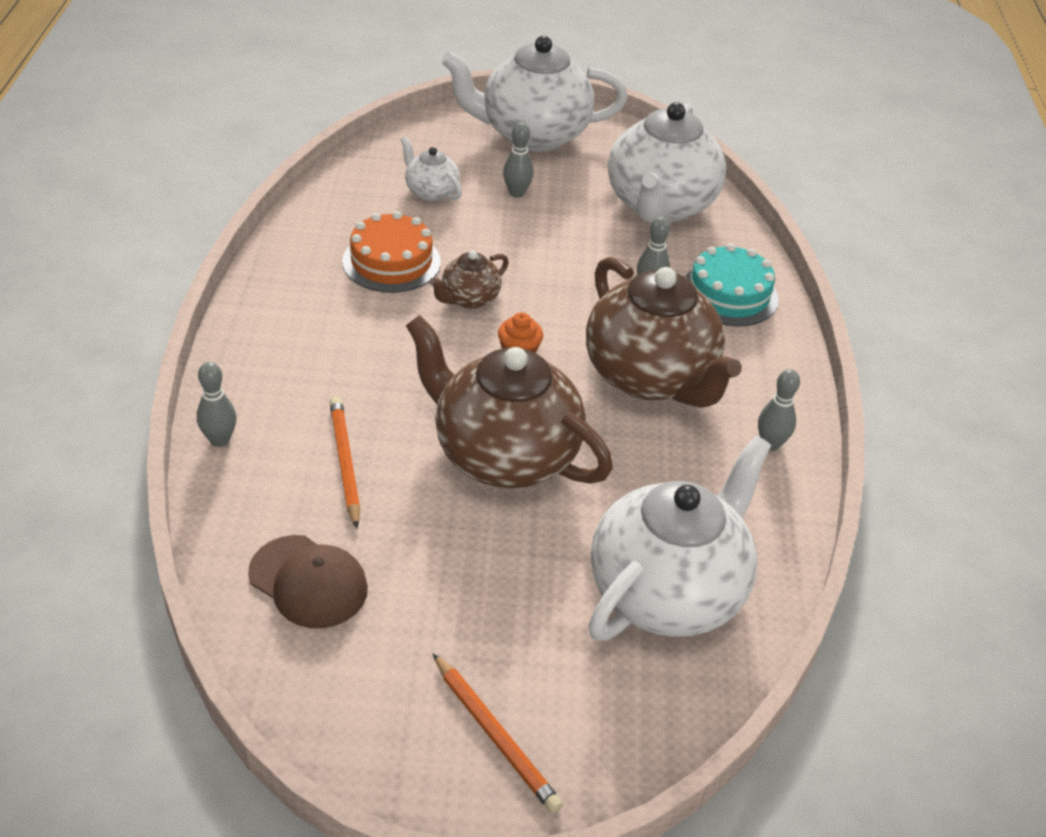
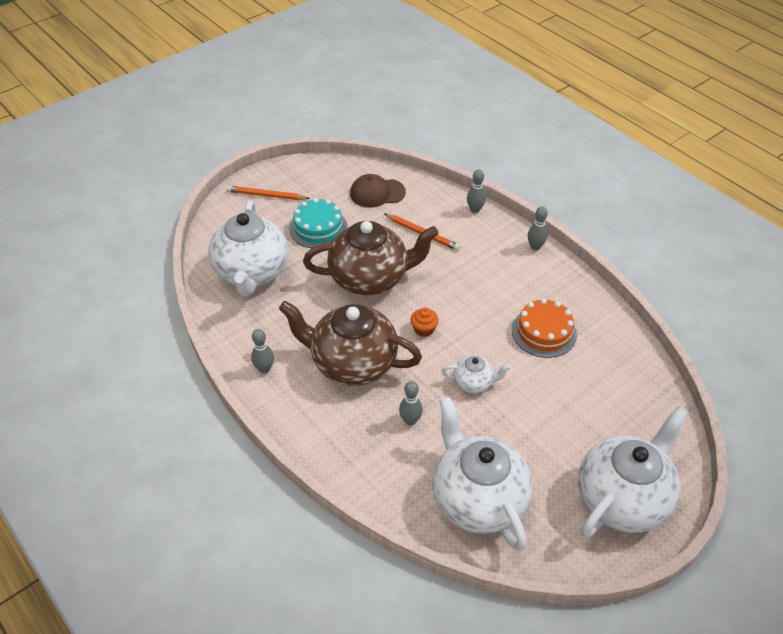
camera: 140 degrees right, 5 degrees up
white teapot [401,136,462,202] -> white teapot moved to [441,356,511,393]
brown teapot [429,251,509,309] -> none
grey bowling pin [503,122,533,198] -> grey bowling pin moved to [528,207,548,250]
turquoise cake [685,244,779,326] -> turquoise cake moved to [289,198,348,248]

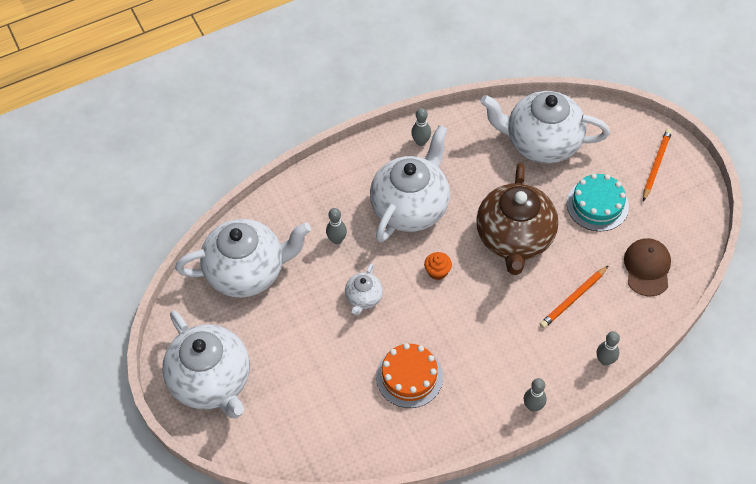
camera: 105 degrees right, 10 degrees up
brown teapot [279,301,422,386] -> white teapot [370,125,450,242]

